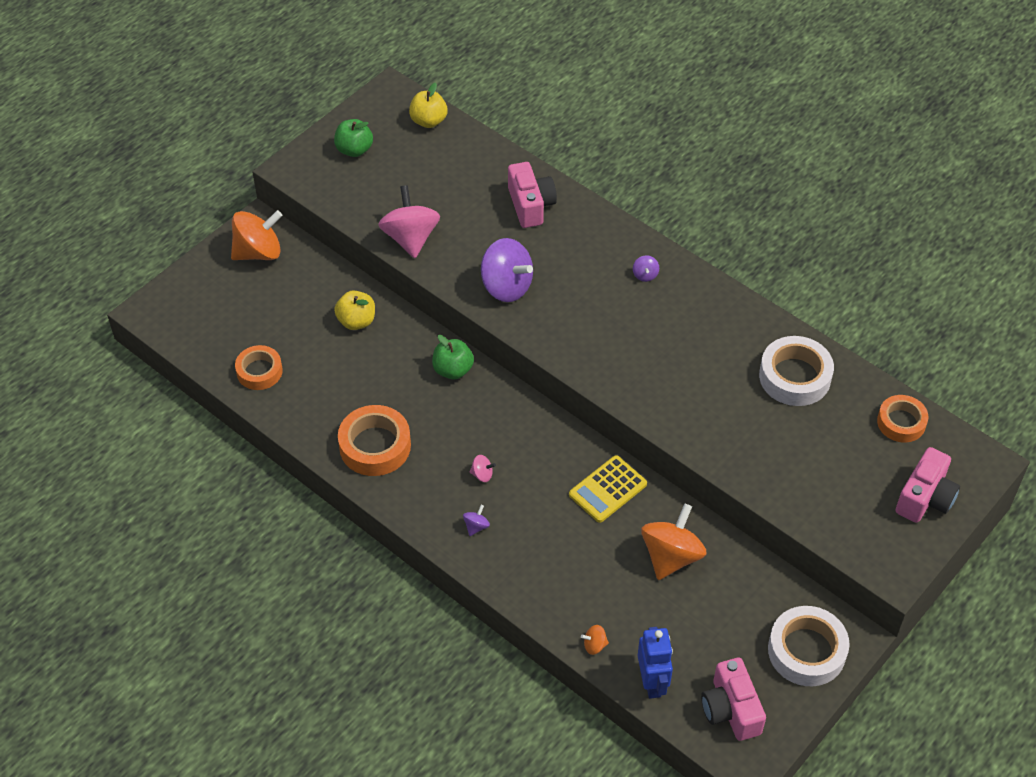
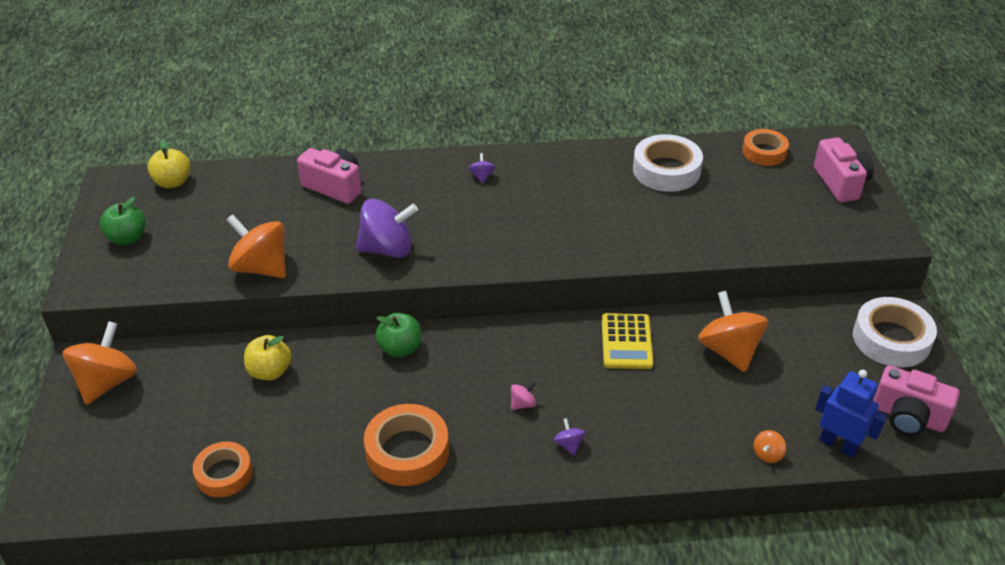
camera: 45 degrees left, 10 degrees down
pink spinning top [378,185,440,258] -> orange spinning top [227,214,286,278]
purple spinning top [633,255,659,282] -> purple spinning top turned 135 degrees counterclockwise [469,153,495,184]

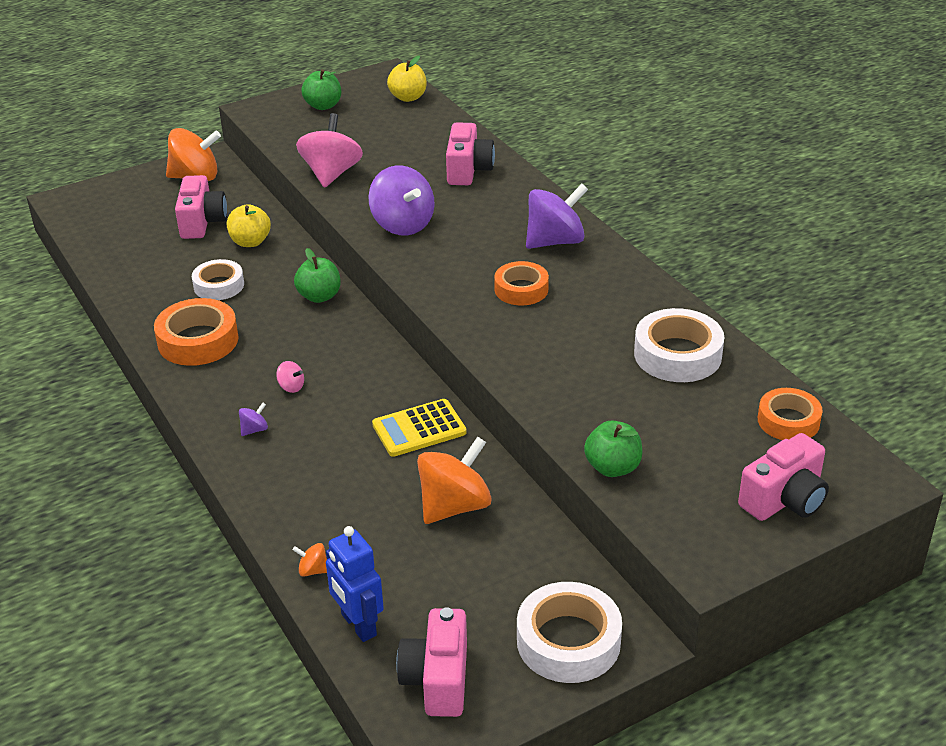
camera: 65 degrees right, 5 degrees down
orange tape [193,441,253,497] -> orange tape moved to [494,261,549,305]
orange spinning top [227,214,286,278] -> pink spinning top [296,113,363,188]
purple spinning top [469,153,495,184] -> purple spinning top [526,184,588,249], size x2.36
blue robot [815,370,887,457] -> blue robot turned 135 degrees clockwise [326,526,384,642]
none -> pink camera [175,175,227,239]
none -> white tape [192,259,244,300]
none -> green apple [584,421,642,477]

